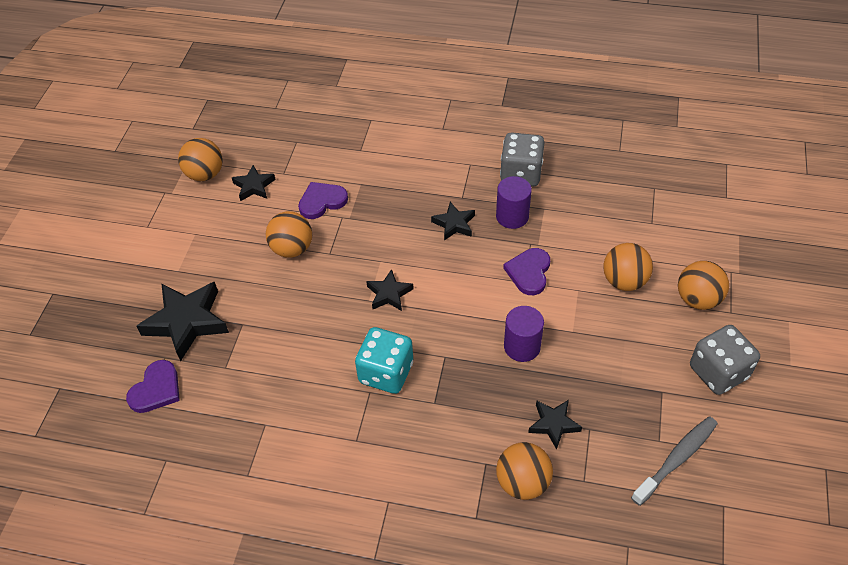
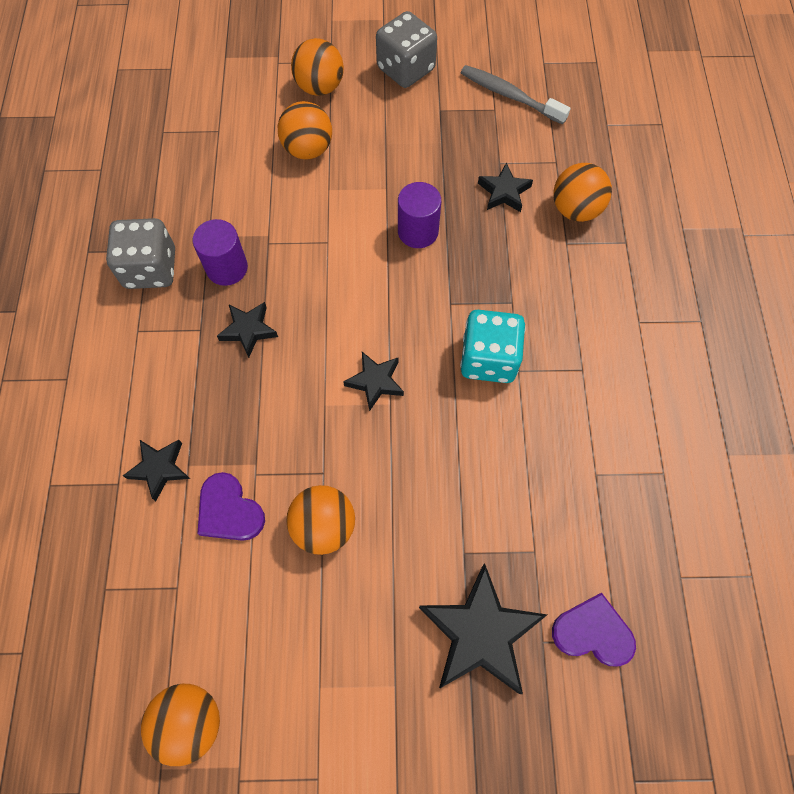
camera: 105 degrees left, 15 degrees up
black star [232,165,276,201] -> black star moved to [123,440,190,501]
purple heart [503,248,550,295] -> none

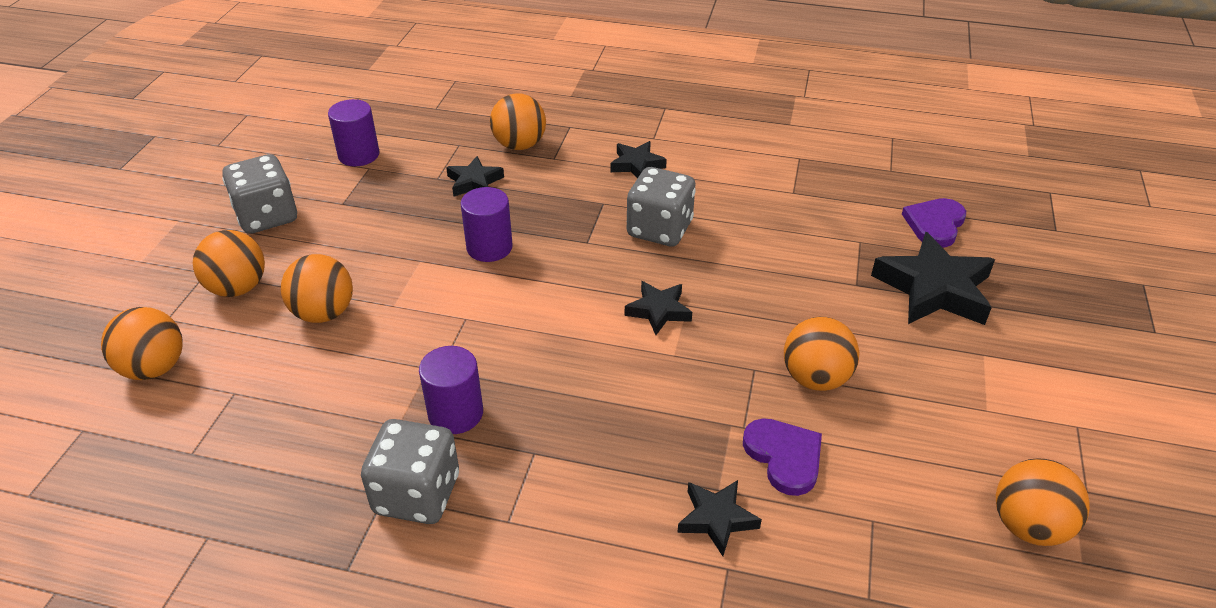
camera: 75 degrees left, 25 degrees down
purple heart [197,472,265,541] -> purple heart turned 90 degrees counterclockwise [743,418,822,496]
black star [217,302,278,358] -> black star moved to [610,141,667,178]
turquoise dice [460,310,526,383] -> grey dice [627,167,696,246]
grey toothbrush [461,65,571,125] -> purple cylinder [328,99,379,166]
none -> orange ball [101,307,182,380]

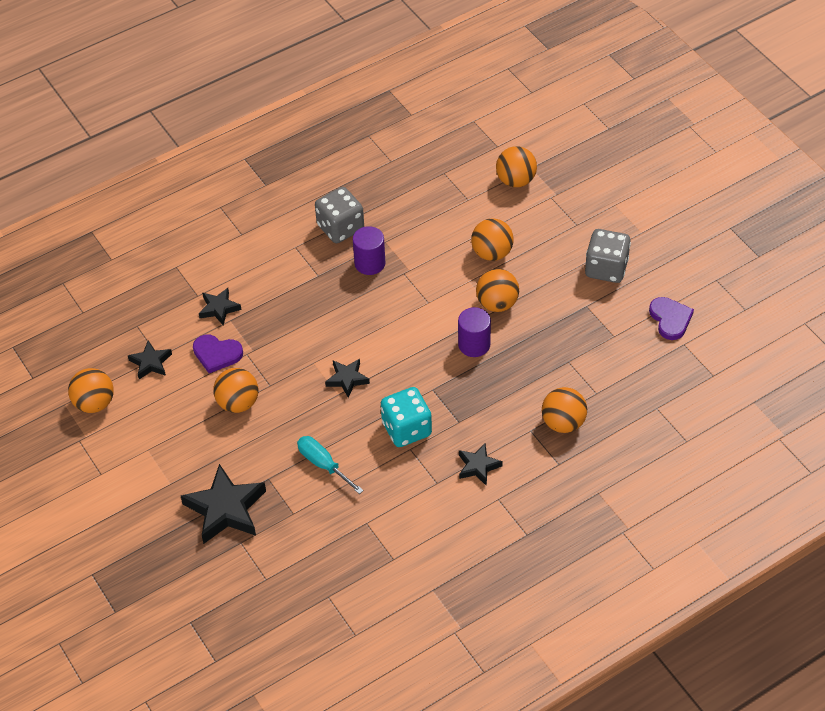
camera: 135 degrees right, 10 degrees up
orange ball [193,230,265,297] -> orange ball moved to [476,269,519,312]
purple cylinder [328,99,379,166] -> none
black star [446,156,504,197] -> black star moved to [128,340,172,379]
grey dice [627,167,696,246] -> turquoise dice [381,387,432,447]
purple heart [902,198,966,248] -> purple heart moved to [649,297,694,340]
none -> turquoise screwdriver [297,436,364,494]

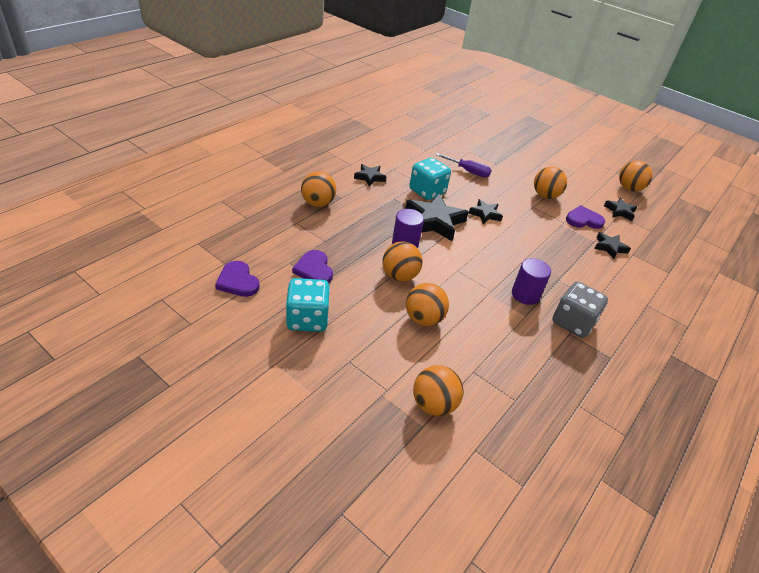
camera: 155 degrees right, 10 degrees down
black star [181,464,266,544] -> black star moved to [405,193,469,241]
turquoise screwdriver [297,436,364,494] -> purple screwdriver [436,153,492,178]
grey dice [585,229,631,283] -> turquoise dice [286,278,330,332]
none -> purple heart [292,250,333,283]

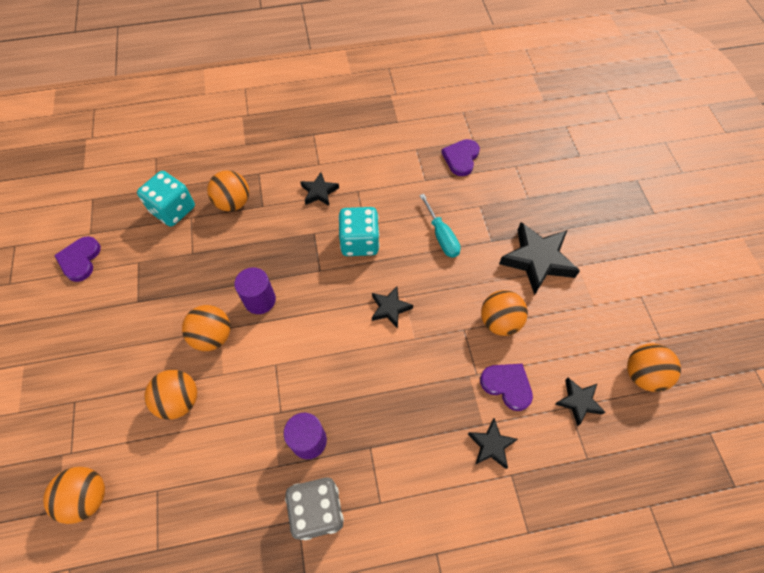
camera: 45 degrees right, 20 degrees up
turquoise dice [286,278,330,332] -> turquoise dice moved to [137,171,195,227]
purple heart [292,250,333,283] -> purple heart moved to [441,139,480,176]
black star [405,193,469,241] -> black star moved to [499,222,580,295]
purple screwdriver [436,153,492,178] -> turquoise screwdriver [419,194,461,258]

